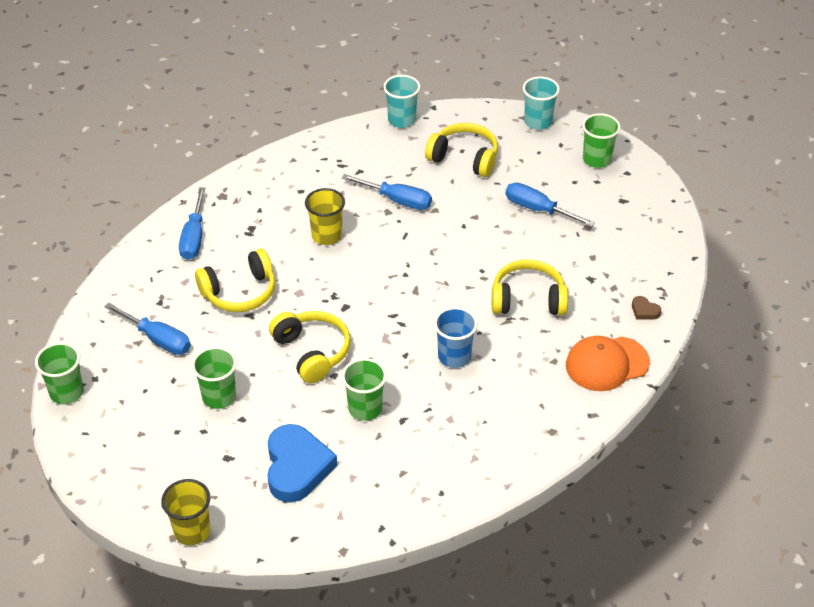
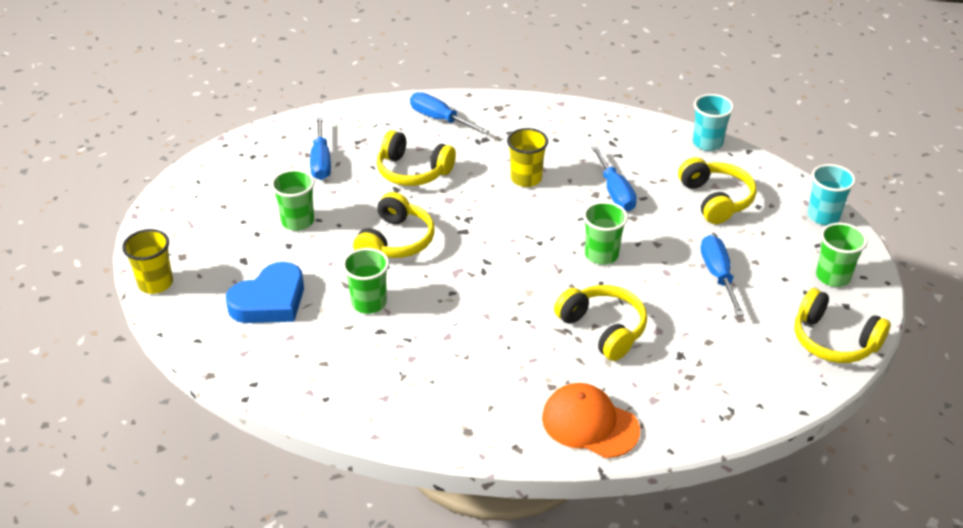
camera: 50 degrees right, 5 degrees down
green cup [35,342,83,405] -> green cup moved to [583,201,628,265]
blue screwdriver [179,187,205,260] -> blue screwdriver turned 75 degrees clockwise [410,92,489,134]
blue cup [434,307,478,368] -> none
brown heart [632,296,661,320] -> none
none -> yellow headphones [794,288,891,363]

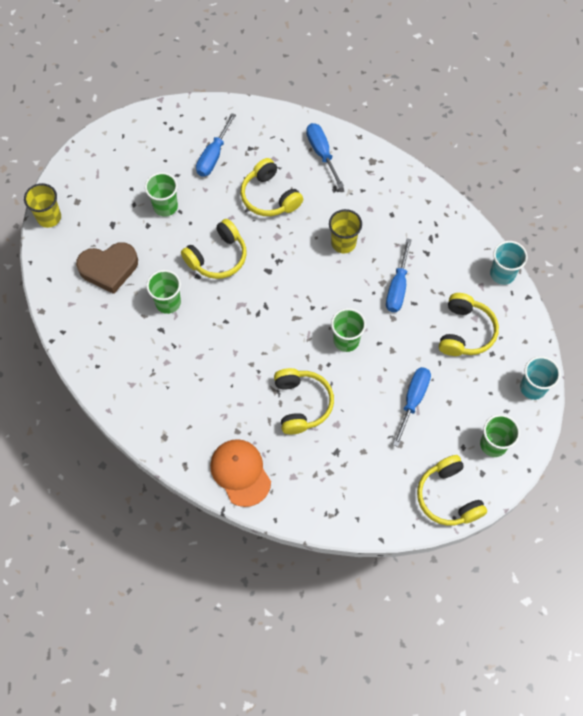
camera: 30 degrees right, 25 degrees up
blue heart [226,262,304,323] -> brown heart [76,242,138,294]

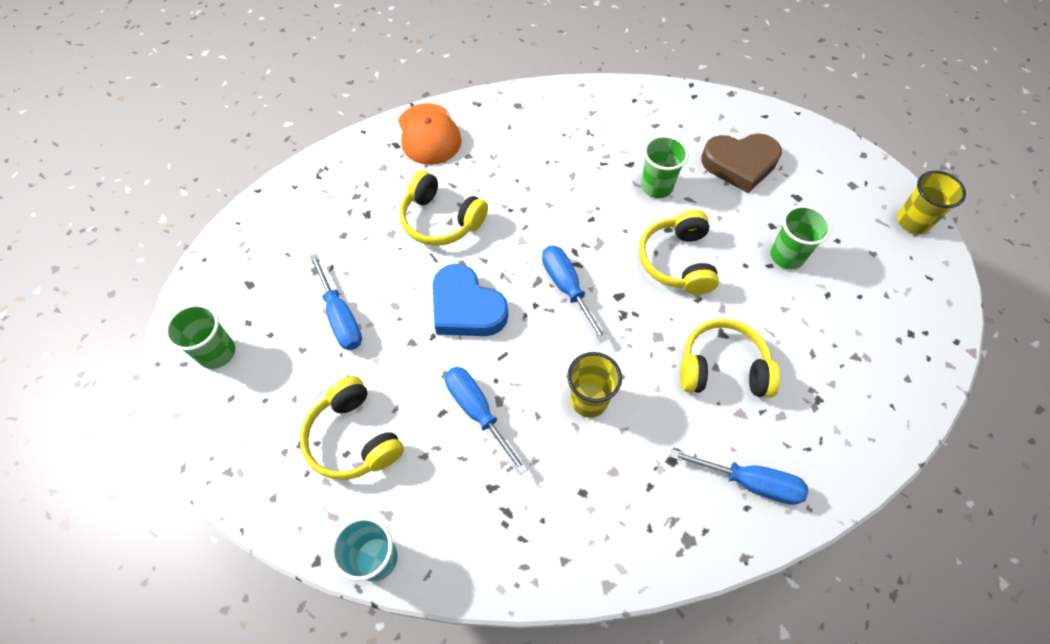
camera: 130 degrees right, 5 degrees down
yellow cup [24,183,61,228] -> yellow cup moved to [897,171,966,234]
brown heart [76,242,138,294] -> brown heart turned 120 degrees counterclockwise [701,133,782,193]
blue screwdriver [196,113,236,176] -> blue screwdriver moved to [542,246,608,342]
orange cap [210,439,271,507] -> orange cap turned 60 degrees clockwise [398,103,462,165]
green cup [331,308,366,352] -> blue heart [433,264,508,336]
yellow headphones [417,455,487,526] -> none
turquoise cup [520,356,561,400] -> none

